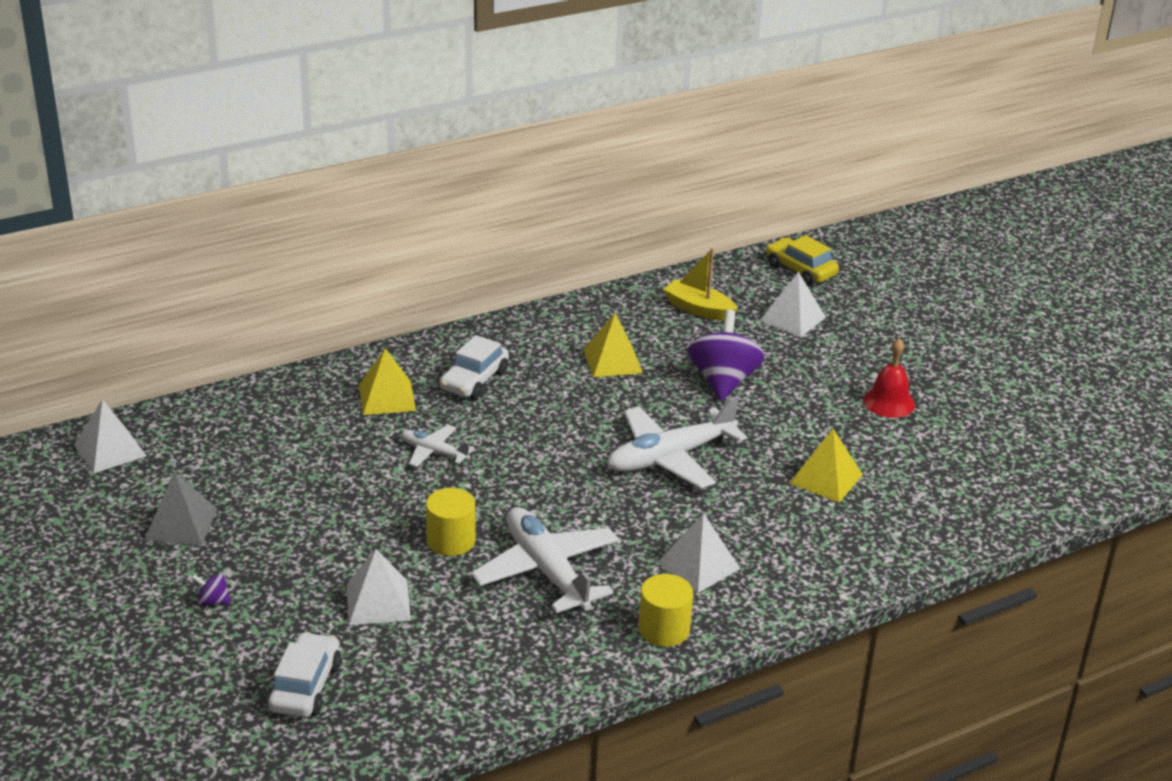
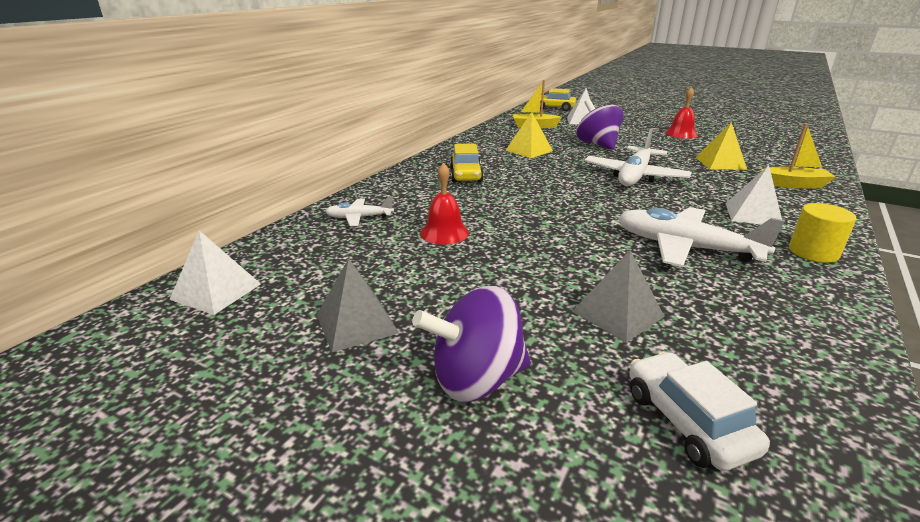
camera: 30 degrees left, 5 degrees down
purple spinning top [192,574,231,606] -> purple spinning top [412,286,531,402], size x2.42
white pyramid [347,549,411,625] -> grey pyramid [572,250,665,343]
yellow pyramid [359,349,416,415] -> none
white plane [401,425,475,467] -> white plane moved to [325,196,394,226]
yellow cylinder [426,488,476,556] -> none
white car [440,335,509,399] -> yellow car [450,144,484,183]
none -> red bell [420,163,469,245]
none -> yellow boat [760,123,836,188]

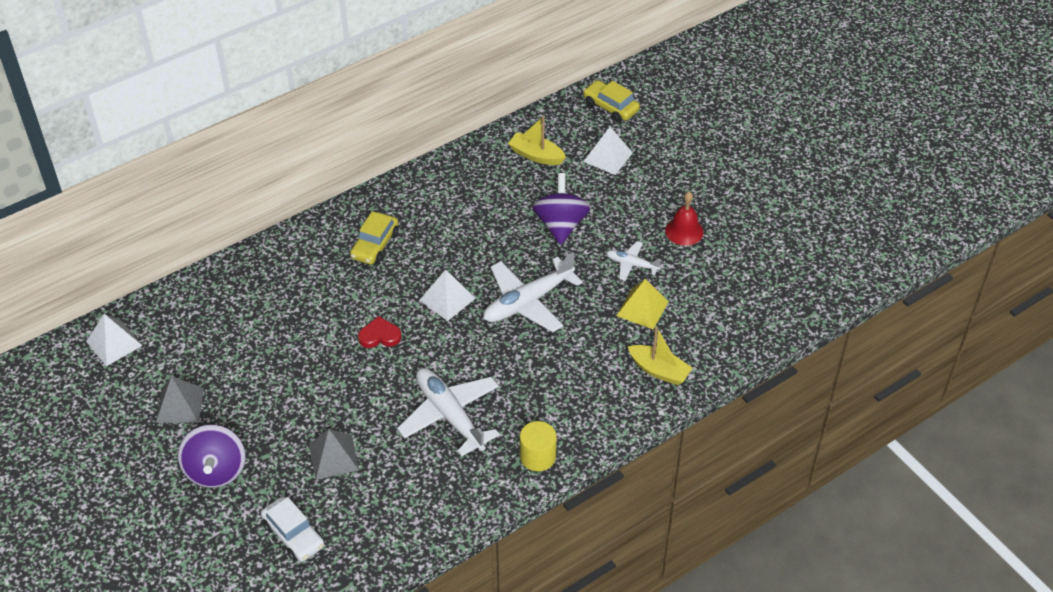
camera: 25 degrees right, 20 degrees up
white plane [325,196,394,226] -> white plane moved to [606,241,661,281]
purple spinning top [412,286,531,402] -> purple spinning top turned 105 degrees counterclockwise [178,425,245,488]
red bell [420,163,469,245] -> none
yellow pyramid [505,112,553,158] -> none
white car [629,351,770,471] -> white car turned 135 degrees clockwise [261,497,324,562]
white pyramid [726,165,784,227] -> white pyramid moved to [420,269,476,321]
none -> red heart [358,316,401,348]

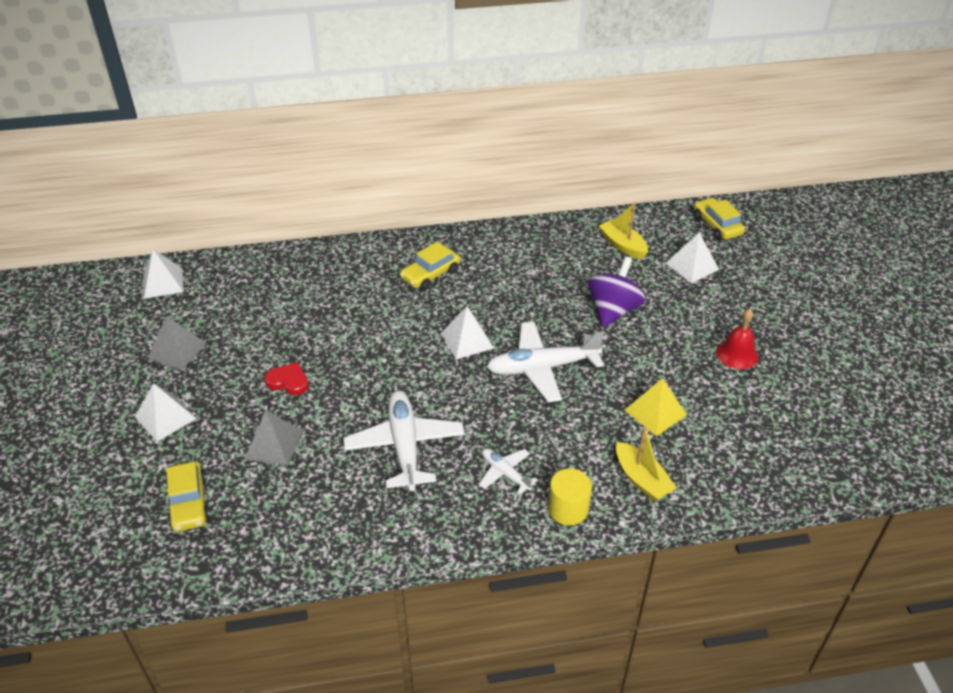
camera: 25 degrees right, 5 degrees down
purple spinning top [178,425,245,488] -> white pyramid [135,383,197,442]
white car [261,497,324,562] -> yellow car [165,461,210,532]
red heart [358,316,401,348] -> red heart moved to [265,362,309,395]
yellow cylinder [520,421,557,471] -> yellow cylinder moved to [548,468,592,525]
white plane [606,241,661,281] -> white plane moved to [479,448,538,495]

